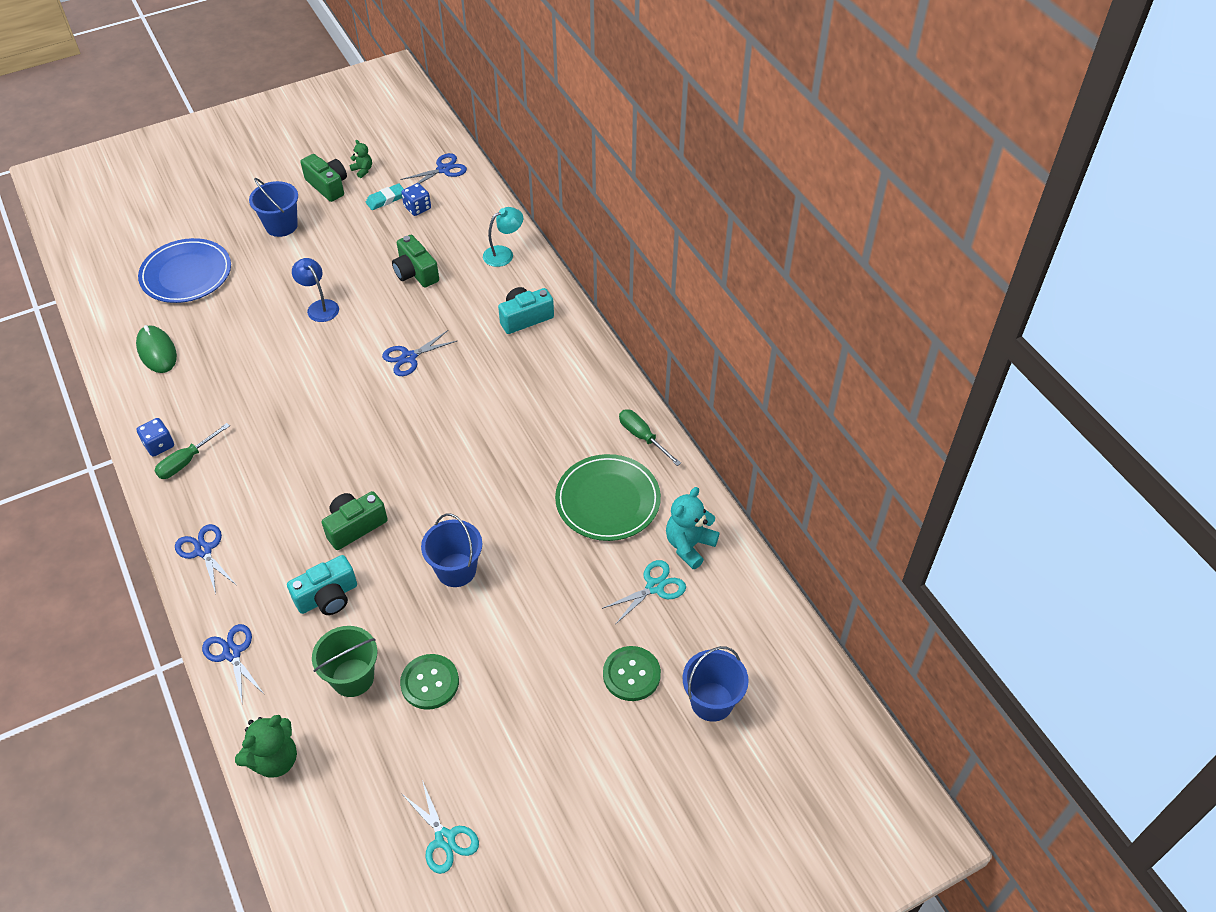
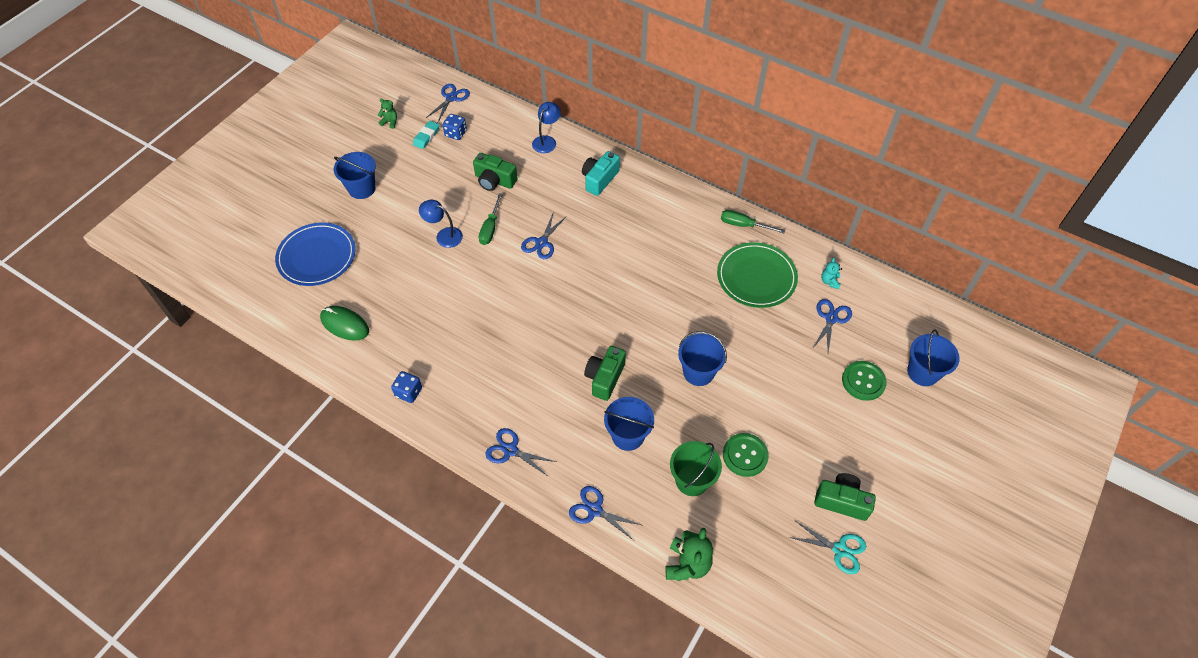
camera: 30 degrees left, 5 degrees up
green screwdriver [154,423,230,479] -> green screwdriver moved to [479,193,503,245]
turquoise camera [287,555,357,615] -> blue bucket [604,397,654,451]
green camera [301,154,347,202] -> green camera moved to [814,473,876,521]
turquoise lamp [483,207,523,267] -> blue lamp [532,102,561,153]
turquoise scissors [602,560,686,625] -> blue scissors [812,299,852,353]
turquoise teddy bear [666,487,719,569] -> turquoise teddy bear [821,258,842,289], size x0.55

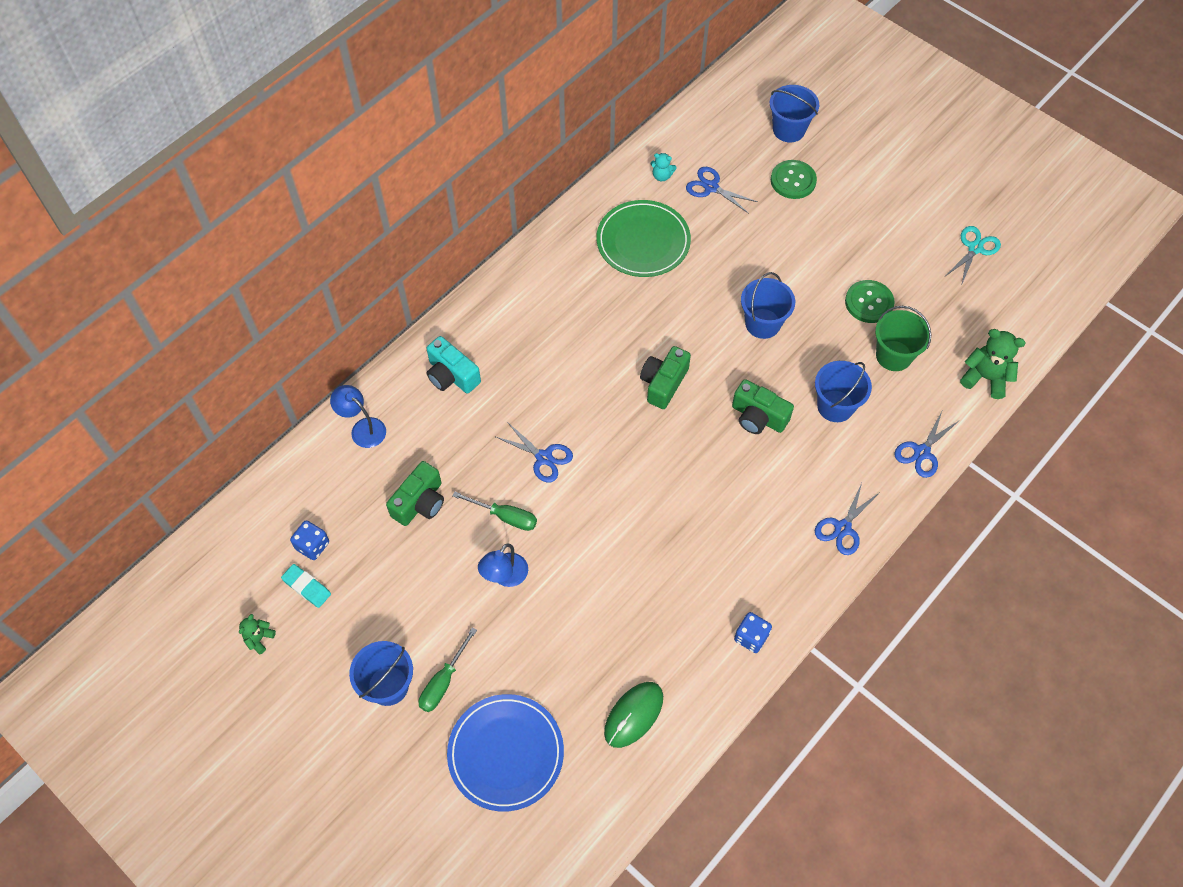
camera: 80 degrees left, 5 degrees up
blue scissors [426,84,470,122] -> none
green screwdriver [721,210,785,233] -> green screwdriver moved to [419,627,477,712]
green camera [814,473,876,521] -> green camera moved to [640,346,691,409]

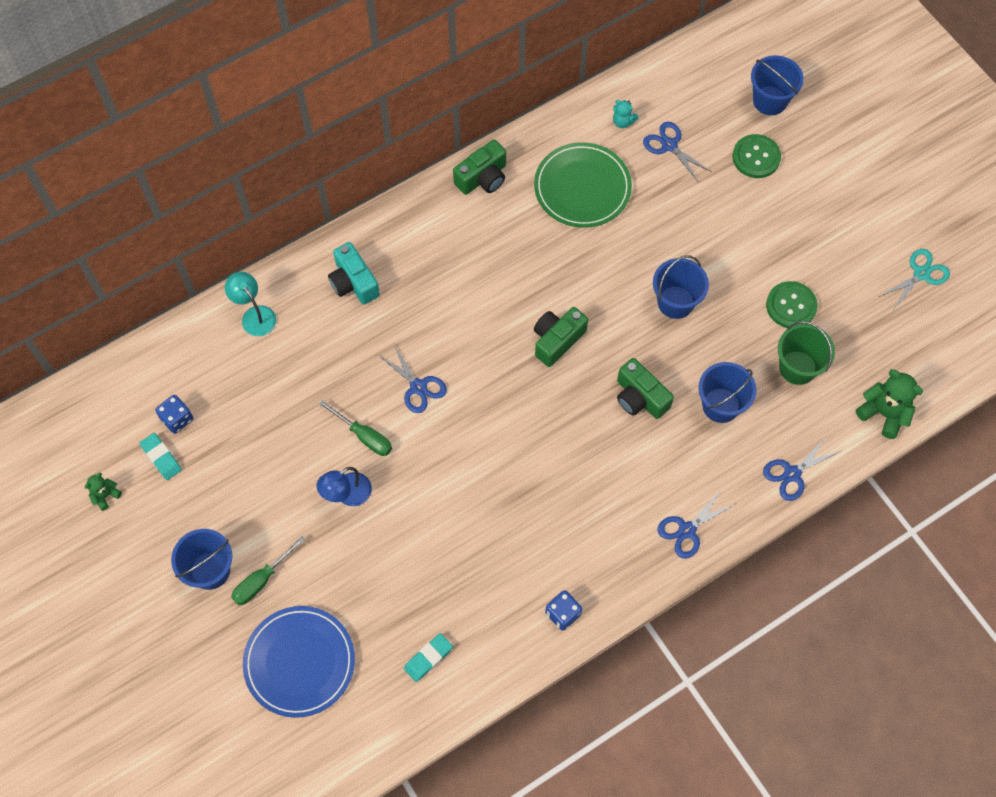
camera: 15 degrees right, 5 degrees up
blue lamp [330,385,386,448] -> turquoise lamp [225,272,276,336]
green camera [386,461,444,526] -> green camera moved to [453,140,506,195]
green mouse [604,682,663,748] -> turquoise eraser [404,633,453,682]

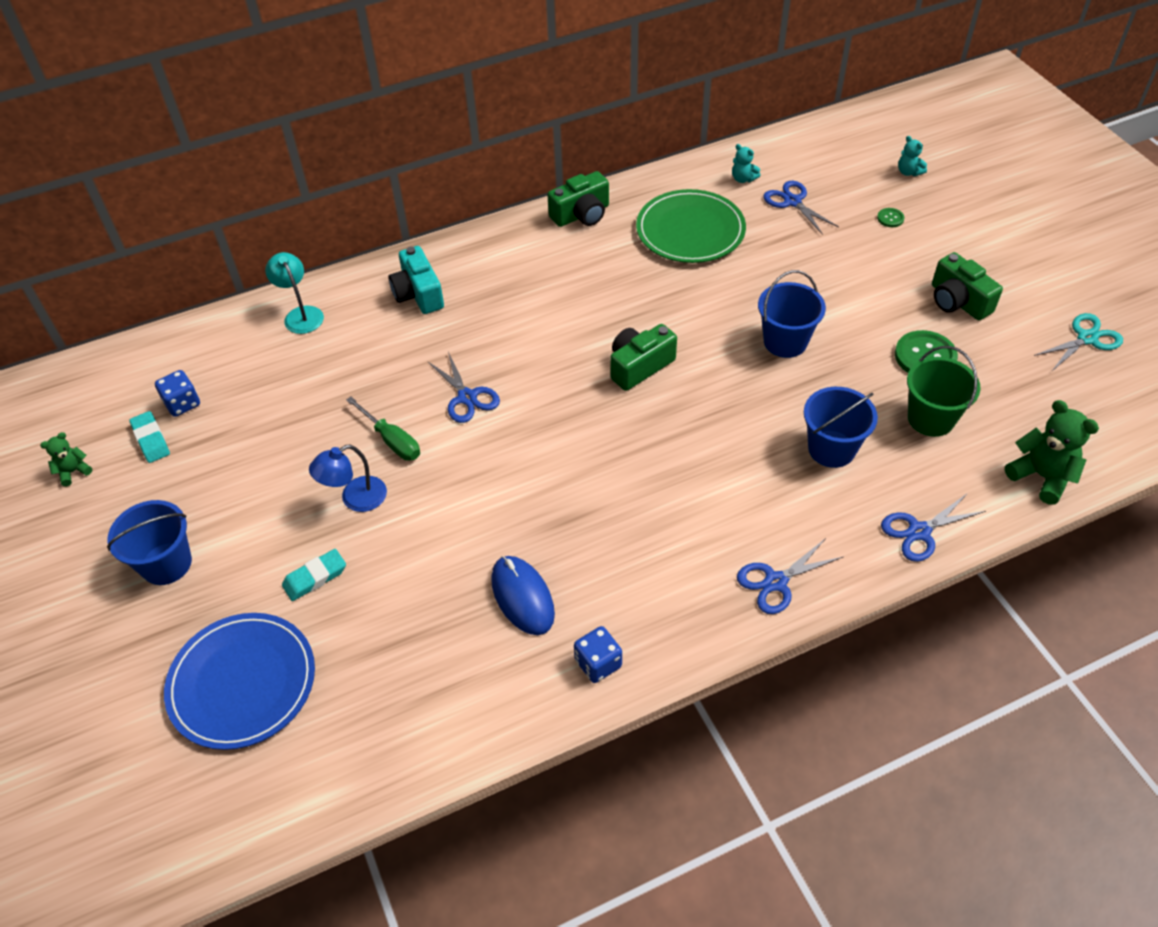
camera: 10 degrees right, 15 degrees down
green screwdriver [231,536,305,605] -> none
turquoise eraser [404,633,453,682] -> turquoise eraser moved to [282,549,346,601]
green camera [617,358,674,419] -> green camera moved to [932,252,1003,320]
green button [732,134,781,178] -> green button [877,208,904,227], size x0.49
blue bucket [751,55,804,115] -> turquoise teddy bear [898,136,927,176]
none -> blue mouse [491,556,555,635]

